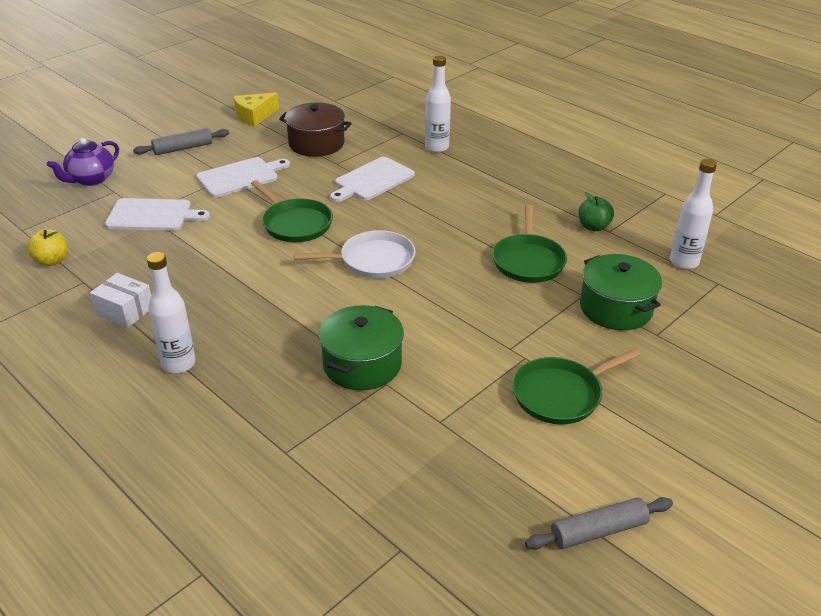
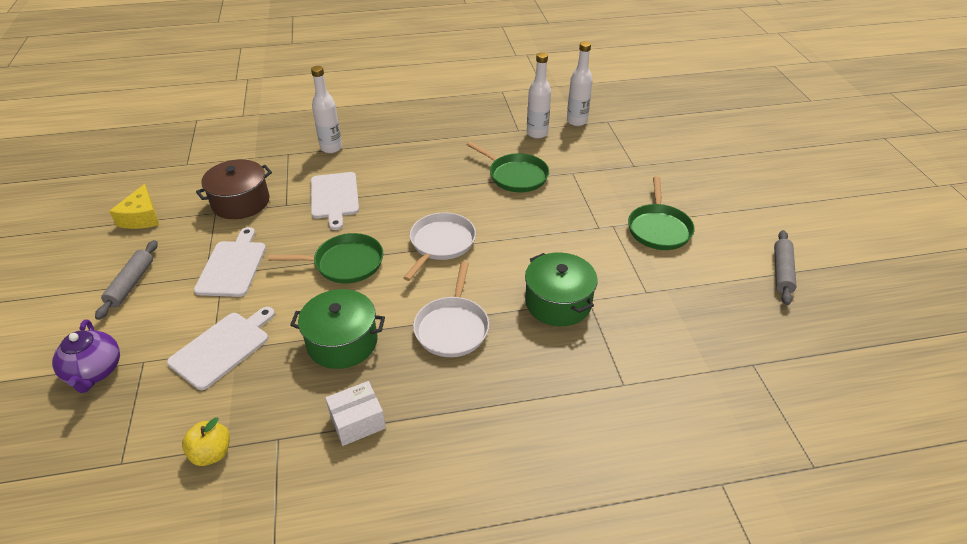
camera: 55 degrees left, 5 degrees up
white bottle [147,252,196,373] -> white bottle moved to [527,52,551,139]
green apple [578,192,614,231] -> none
green pot [580,254,662,330] -> green pot moved to [290,289,385,369]
none -> white pan [413,261,489,357]

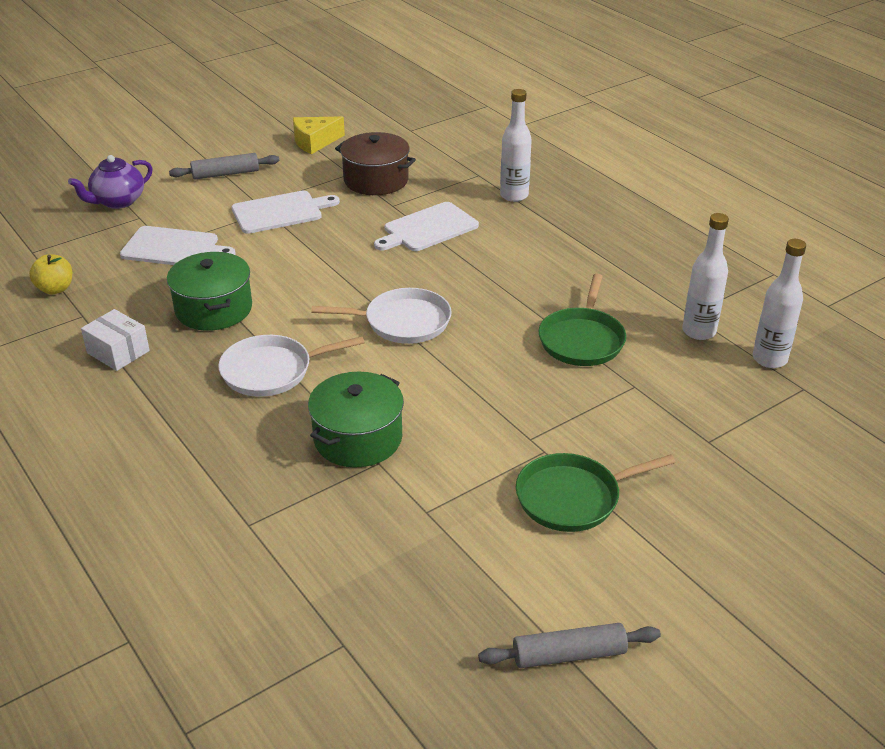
camera: 65 degrees right, 5 degrees down
green pan [268,233,383,283] -> none

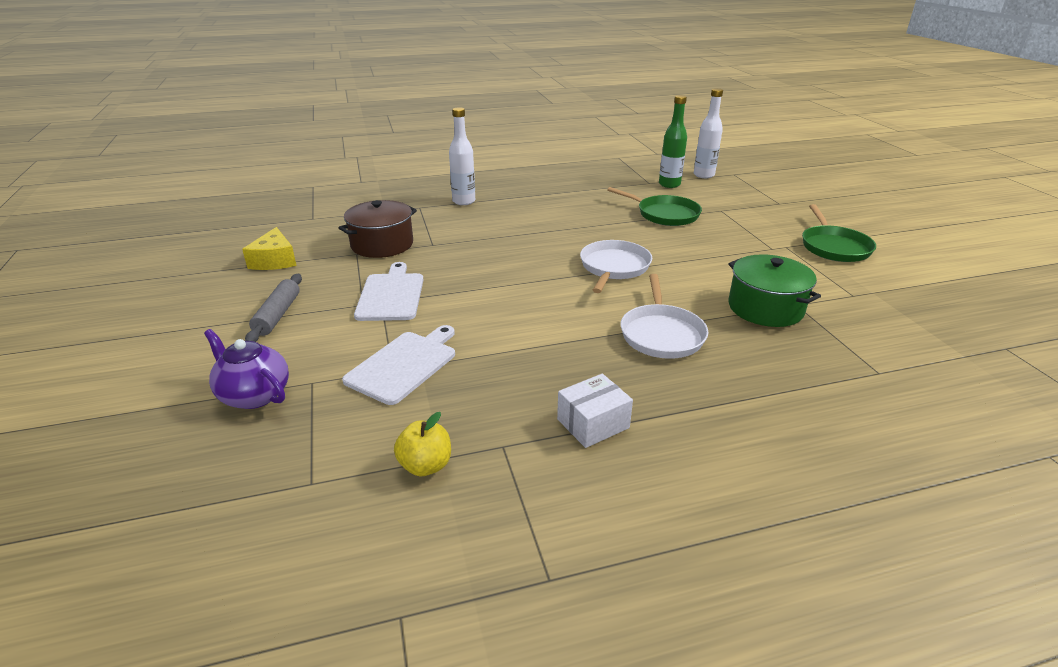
camera: 70 degrees left, 5 degrees down
purple teapot [68,155,153,209] -> purple teapot turned 150 degrees clockwise [204,329,289,409]
green pot [167,252,252,331] -> none
white cutting board [374,202,479,251] -> none
grey rolling pin [478,623,661,668] -> none
white bottle [682,213,729,340] -> green bottle [659,95,687,188]

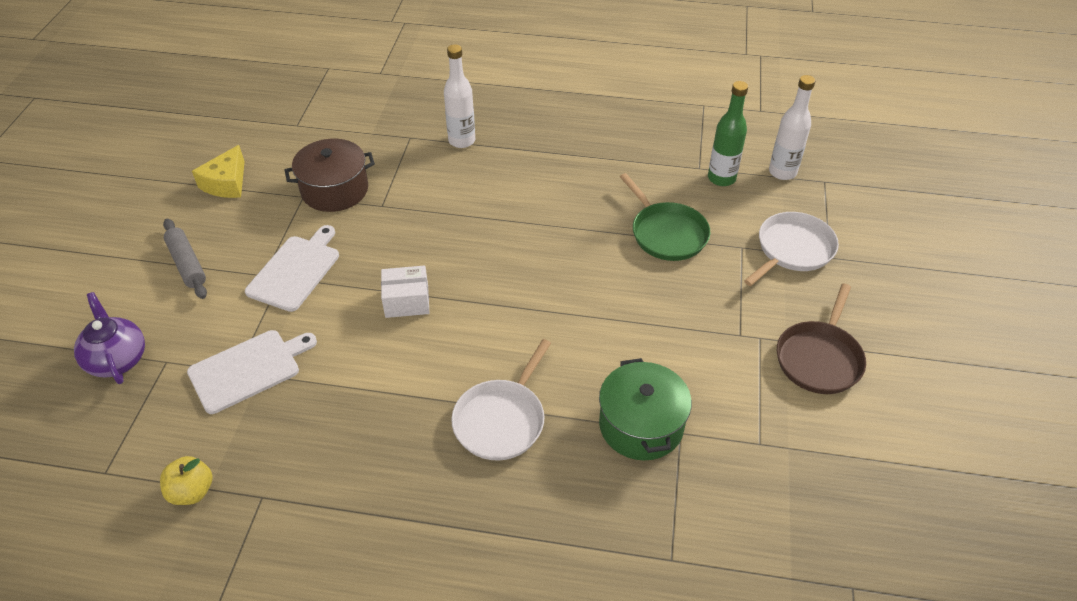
camera: 25 degrees right, 15 degrees up
grey rolling pin [245,274,302,342] -> grey rolling pin turned 60 degrees counterclockwise [163,219,207,299]
white box [557,374,633,448] -> white box moved to [381,266,429,318]
white pan [580,240,652,293] -> white pan moved to [744,212,839,286]
green pan [802,204,876,262] -> brown pan [777,284,866,394]

